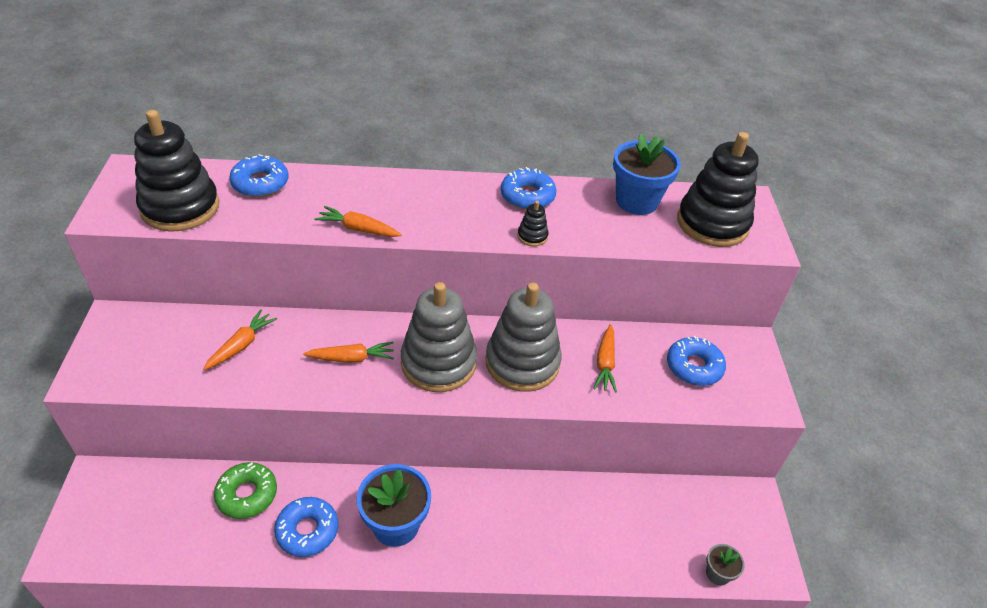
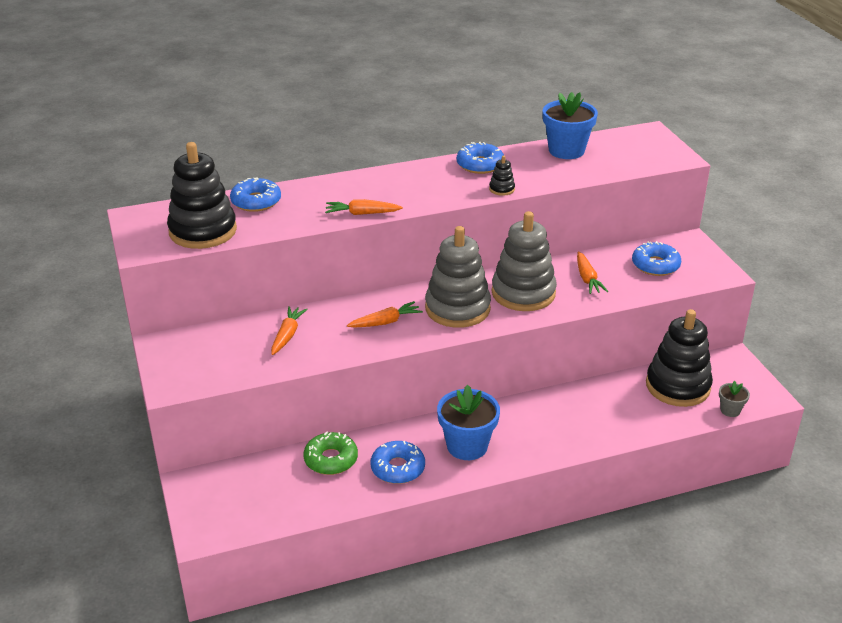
camera: 15 degrees left, 10 degrees down
black stacking toy [677,132,759,247] -> black stacking toy moved to [646,309,713,407]

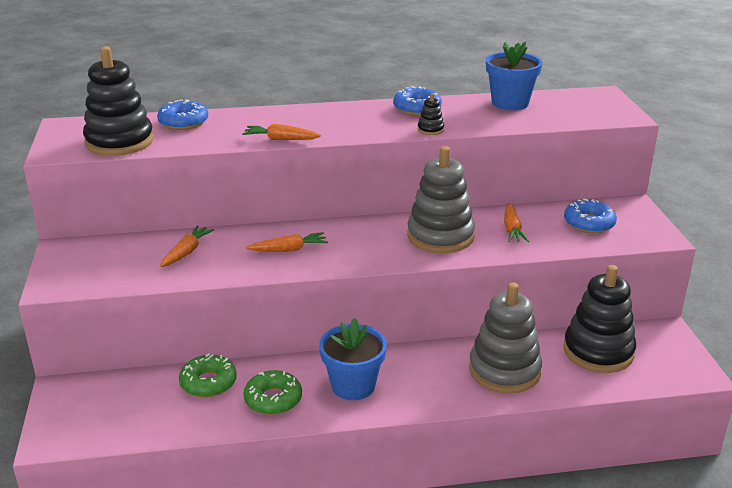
camera: 10 degrees right, 5 degrees down
blue donut [370,441,425,484] -> green donut [243,370,302,415]
grey stacking toy [425,226,491,328] -> grey stacking toy moved to [469,282,542,394]
grey flower pot [719,381,750,417] -> none

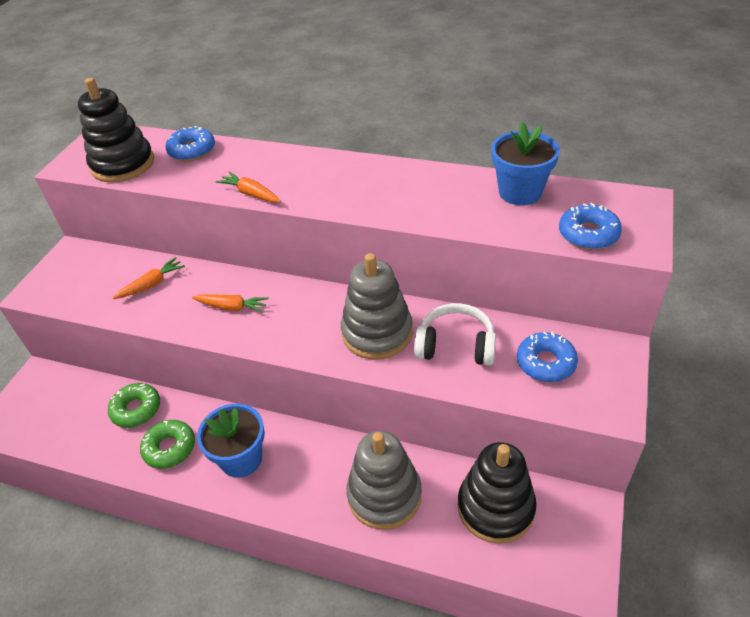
camera: 30 degrees right, 15 degrees up
blue donut [393,86,442,116] -> blue donut moved to [559,203,622,250]
black stacking toy [418,93,444,135] -> none
orange carrot [504,203,529,242] -> white headphones [414,303,496,366]

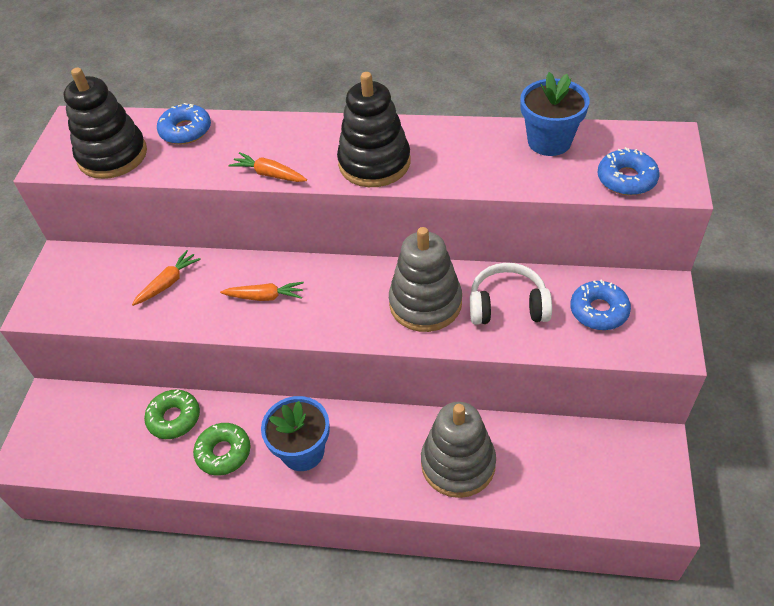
camera: 10 degrees left, 5 degrees up
black stacking toy [458,442,537,544] -> black stacking toy moved to [337,72,410,187]

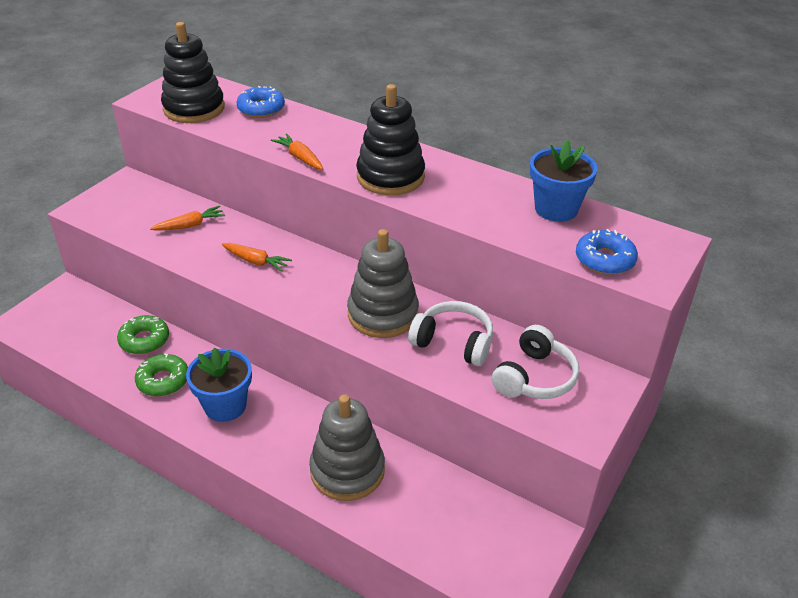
camera: 20 degrees right, 10 degrees down
blue donut [570,280,631,330] -> white headphones [492,325,579,399]

